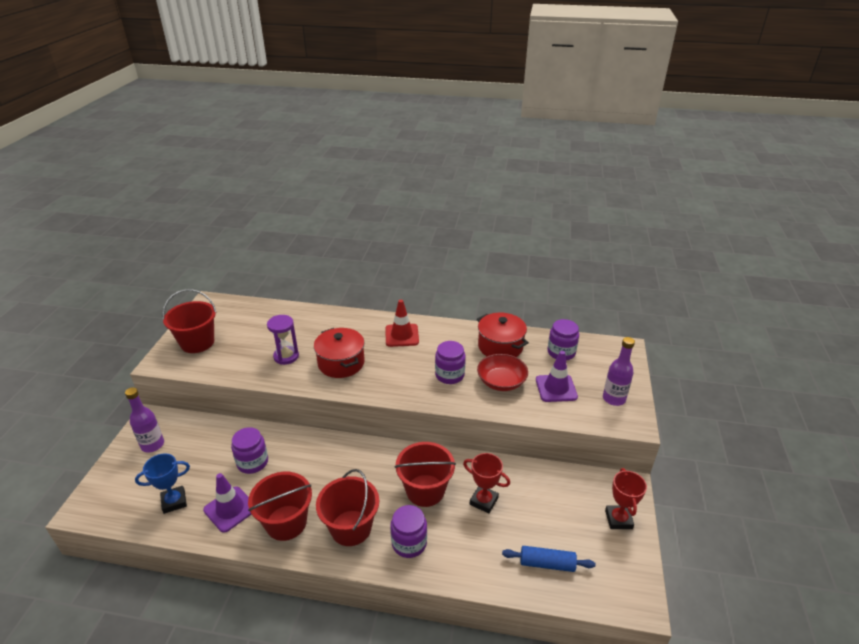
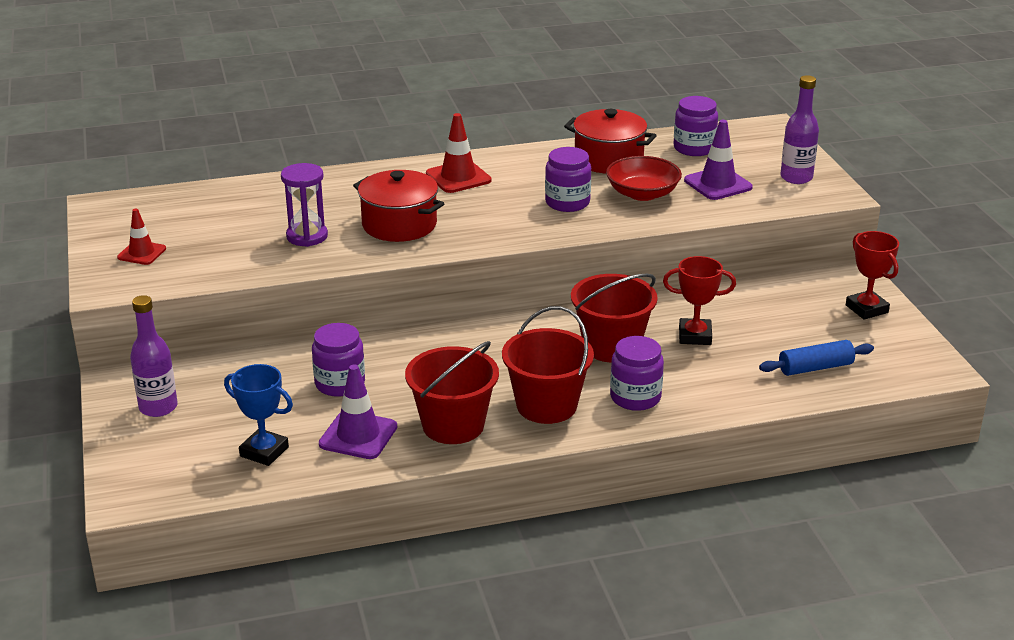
camera: 25 degrees left, 5 degrees down
blue trophy [135,453,190,514] -> blue trophy turned 75 degrees clockwise [224,364,293,466]
red bucket [162,289,217,353] -> red traffic cone [117,209,166,265]

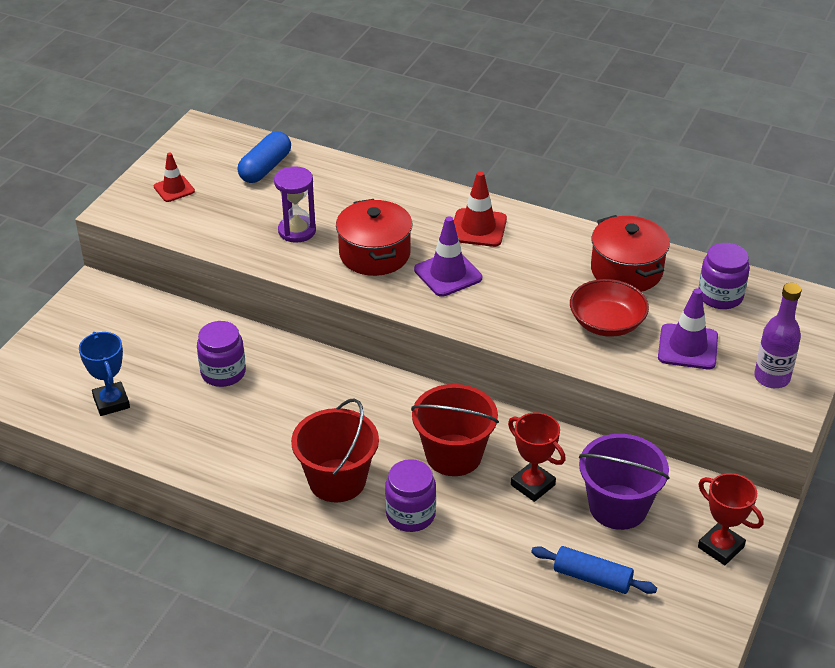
camera: 40 degrees right, 10 degrees up
purple bottle [130,295,178,417] -> none
purple traffic cone [319,364,397,459] -> purple traffic cone moved to [414,216,482,297]
red bucket [405,341,499,444] -> none
purple jar [545,147,591,212] -> none
red trophy [846,231,899,320] -> red trophy turned 60 degrees counterclockwise [698,473,764,565]
none -> blue capsule [237,131,291,183]
none -> purple bucket [579,434,670,530]

